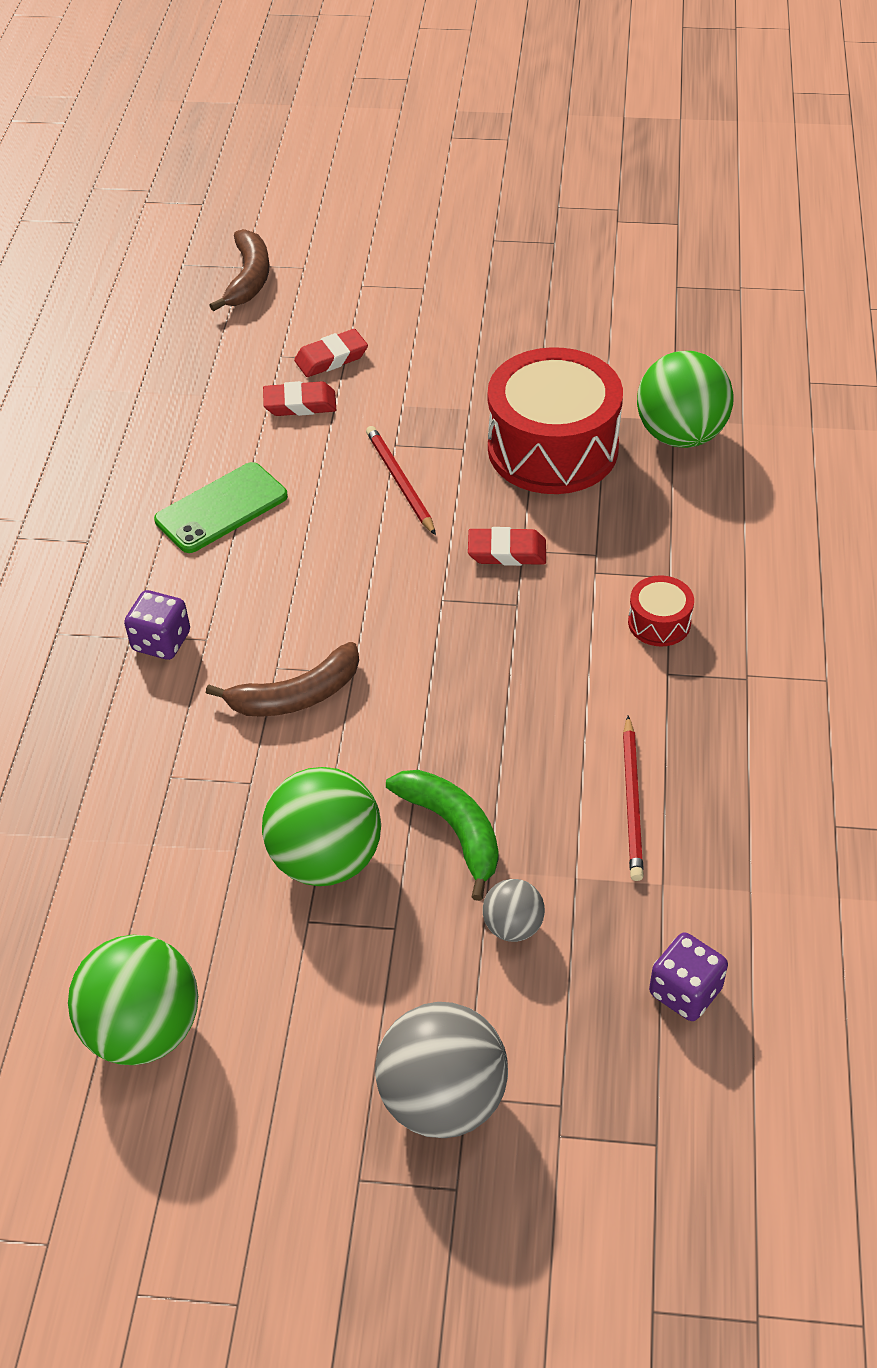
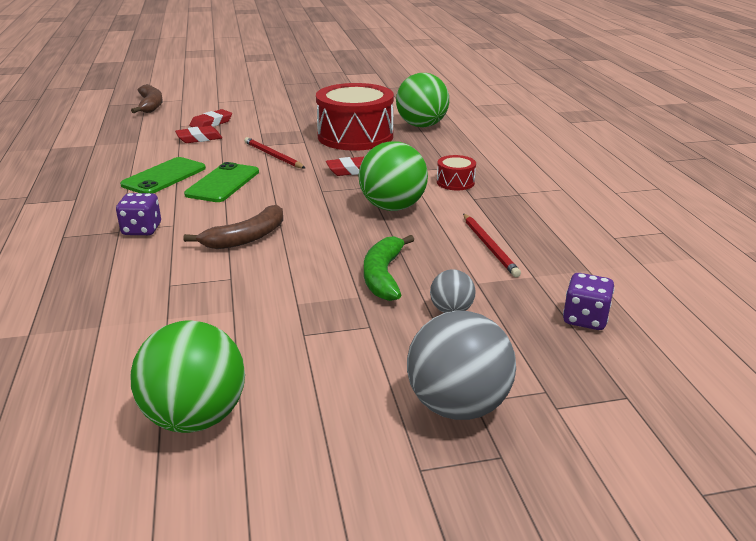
camera: 20 degrees left, 20 degrees down
green ball [262,767,381,886] -> green ball moved to [359,141,428,211]
green banana [386,770,499,901] -> green banana turned 120 degrees counterclockwise [364,235,414,301]
none -> green phone [184,162,259,202]

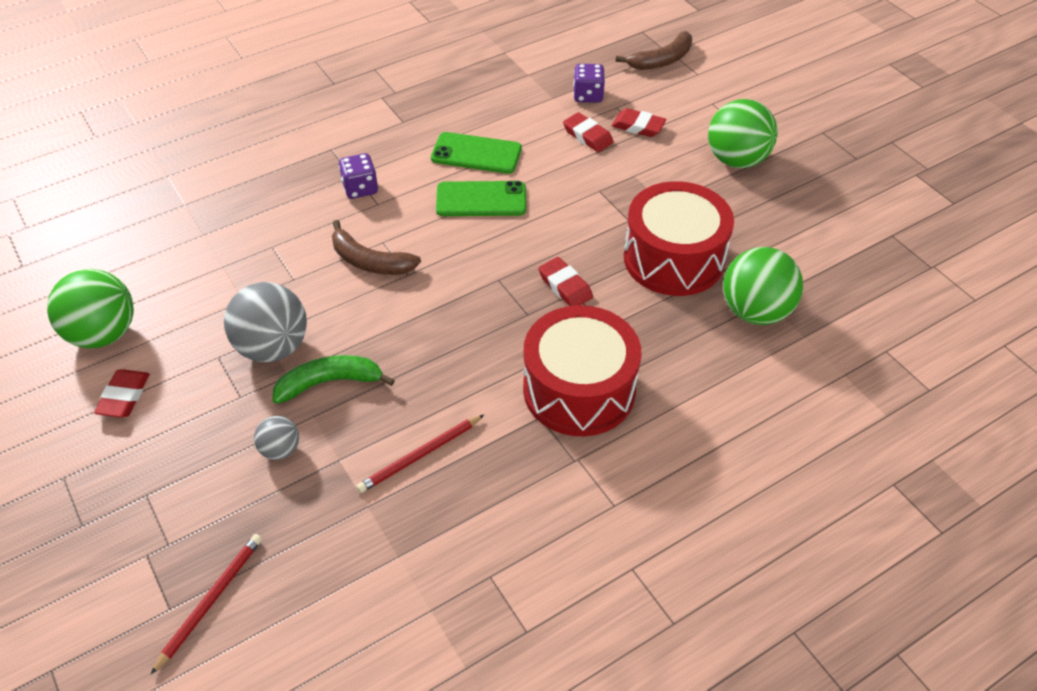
camera: 70 degrees right, 20 degrees up
red pencil [244,137,305,169] -> red pencil moved to [150,534,262,675]
green ball [359,141,428,211] -> green ball moved to [708,99,778,168]
grey ball [407,311,516,420] -> grey ball moved to [224,282,307,362]
red drum [437,155,476,190] -> red drum [523,305,641,436], size x2.30
purple dice [563,273,615,330] -> purple dice moved to [573,64,605,103]
none -> red eraser [94,370,149,418]

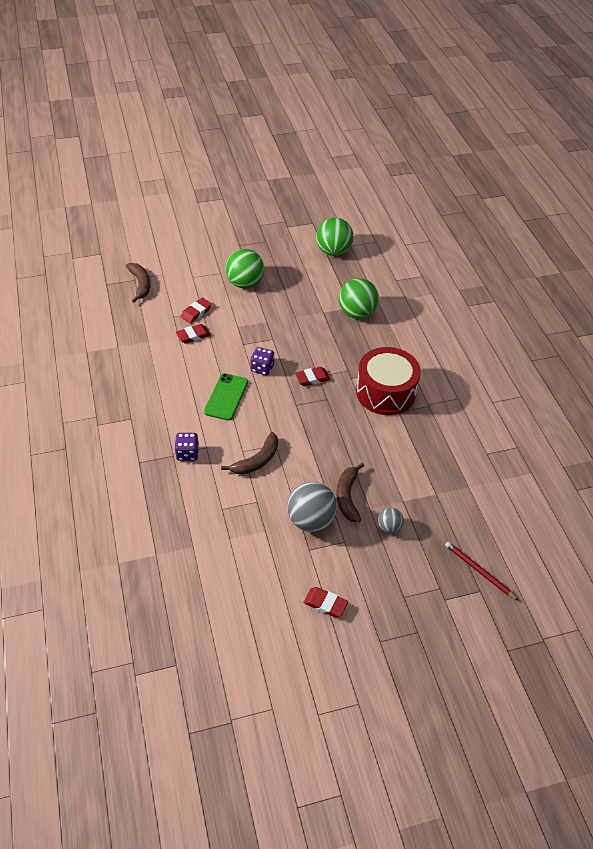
camera: 75 degrees left, 0 degrees up
green ball [47,269,134,348] -> green ball moved to [316,218,353,256]
green banana [272,355,395,404] -> brown banana [336,463,364,522]
red pencil [356,415,484,493] -> none
green phone [431,132,522,174] -> none
purple dice [573,64,605,103] -> purple dice moved to [250,347,274,375]
red drum [624,181,734,296] -> none

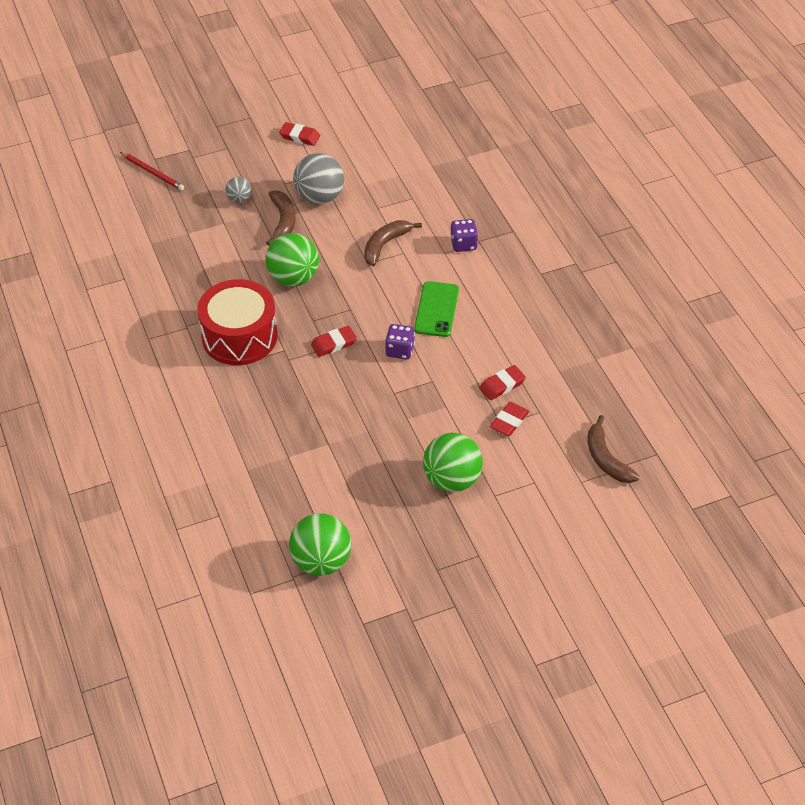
camera: 175 degrees right, 0 degrees up
green ball [339,278,379,319] -> green ball moved to [265,233,319,287]

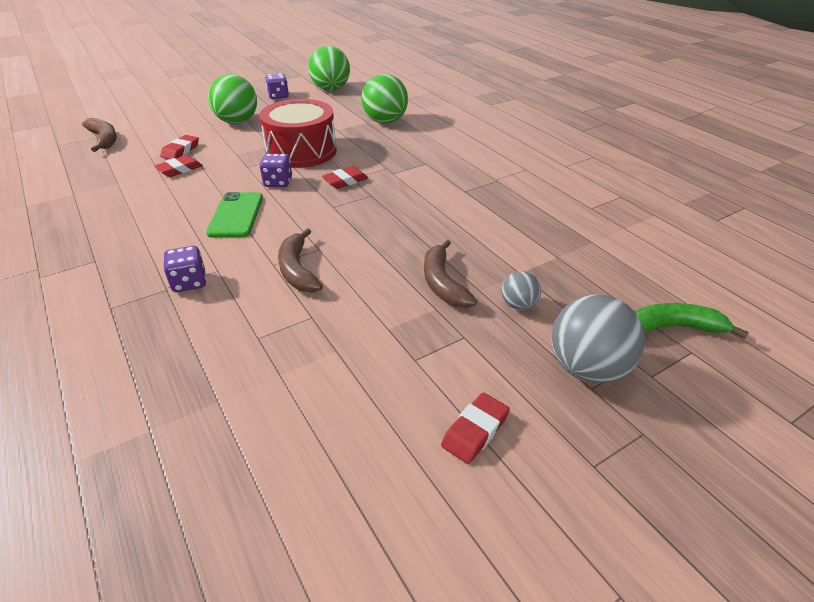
camera: 170 degrees right, 10 degrees down
red pencil [120,152,184,190] -> green banana [634,303,749,339]
red drum [197,279,278,365] -> red drum moved to [259,99,337,168]
green ball [265,233,319,287] -> green ball moved to [361,74,408,124]
red eraser [279,122,320,146] -> red eraser turned 60 degrees counterclockwise [441,393,510,464]
grey ball [293,153,344,204] -> grey ball moved to [551,295,645,383]
brown banana [364,220,422,266] -> brown banana turned 135 degrees clockwise [278,228,323,293]
none -> purple dice [265,73,289,99]

